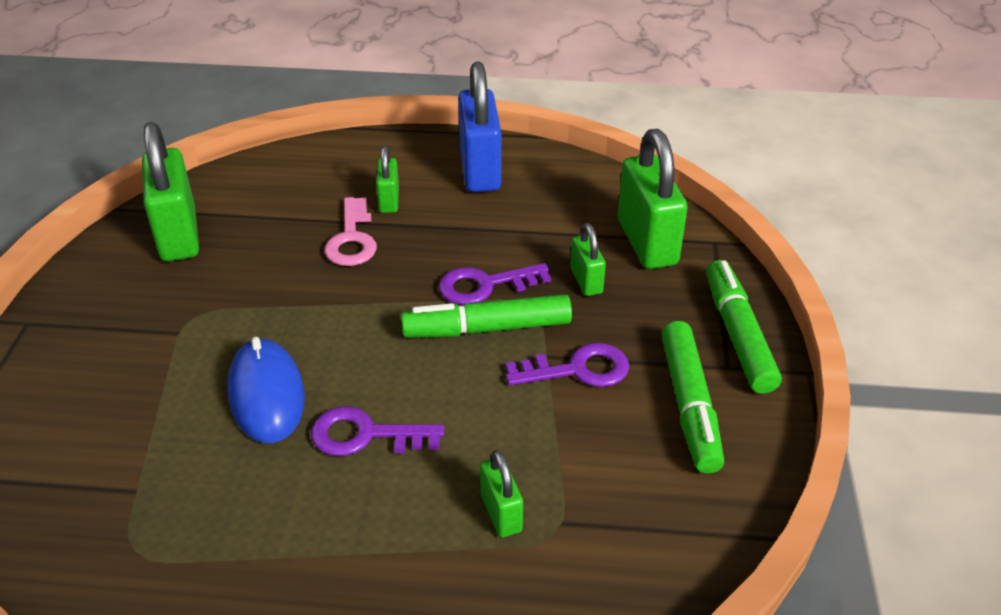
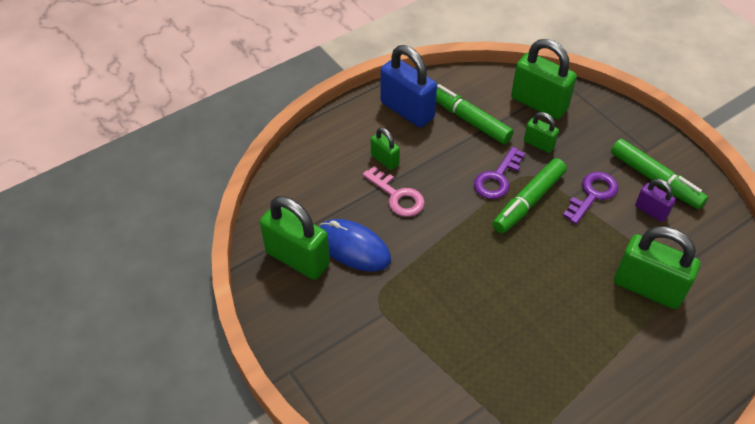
camera: 40 degrees left, 10 degrees up
blue mouse [227,337,305,443] -> blue mouse moved to [319,219,391,272]
purple key [311,407,444,456] -> none
green padlock [480,450,523,537] -> green padlock [614,227,700,309], size x1.93
green marker [706,260,782,394] -> green marker moved to [436,84,513,144]
none -> purple padlock [635,179,676,222]

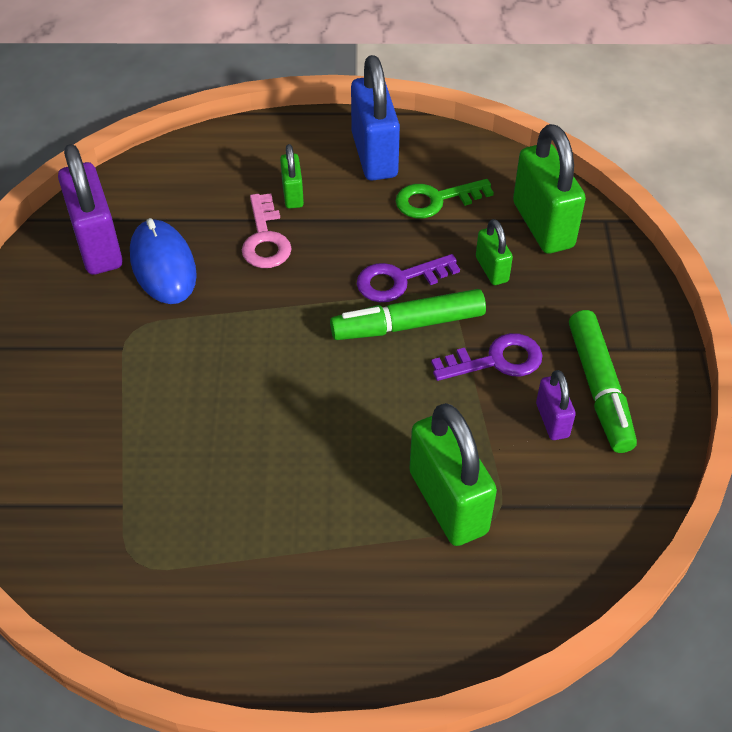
camera: 35 degrees right, 0 degrees up
green padlock [260,196,330,280] -> purple padlock [58,144,123,275]
green marker [436,84,513,144] -> green key [396,179,494,218]

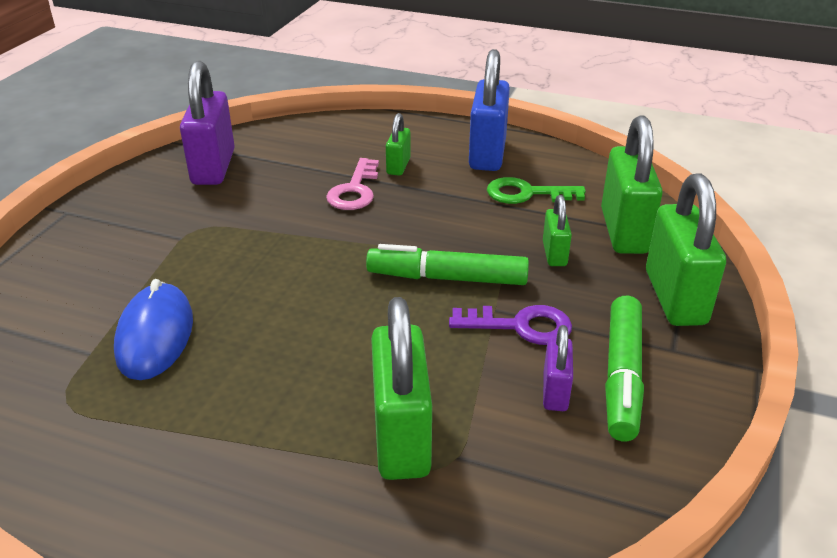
camera: 20 degrees right, 15 degrees down
blue mouse [130,218,197,304] -> blue mouse moved to [114,279,193,380]
purple key [357,254,460,302] -> none
none -> green padlock [646,173,726,326]

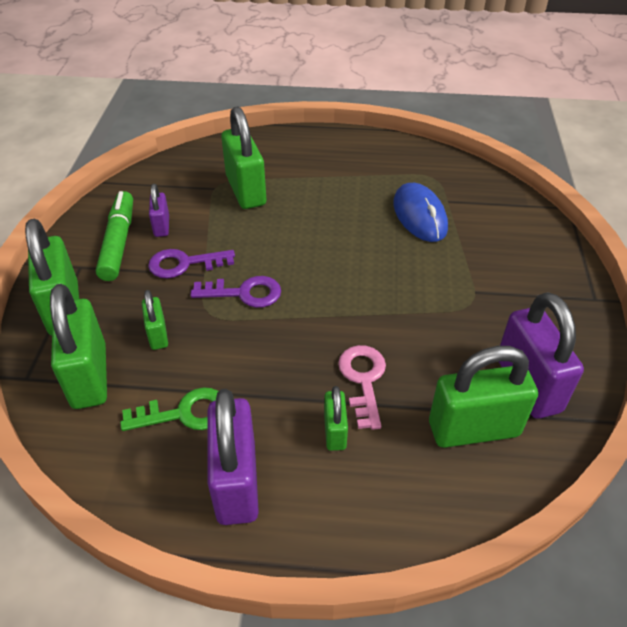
camera: 165 degrees right, 10 degrees up
green marker [366,244,529,285] -> purple key [190,276,281,308]
blue padlock [469,49,510,171] -> purple padlock [207,389,259,525]
none -> green padlock [429,346,538,448]

